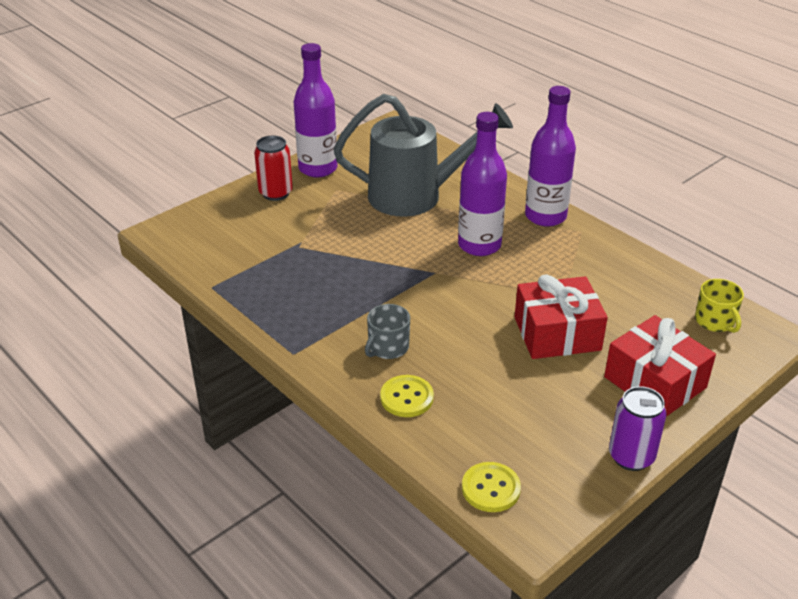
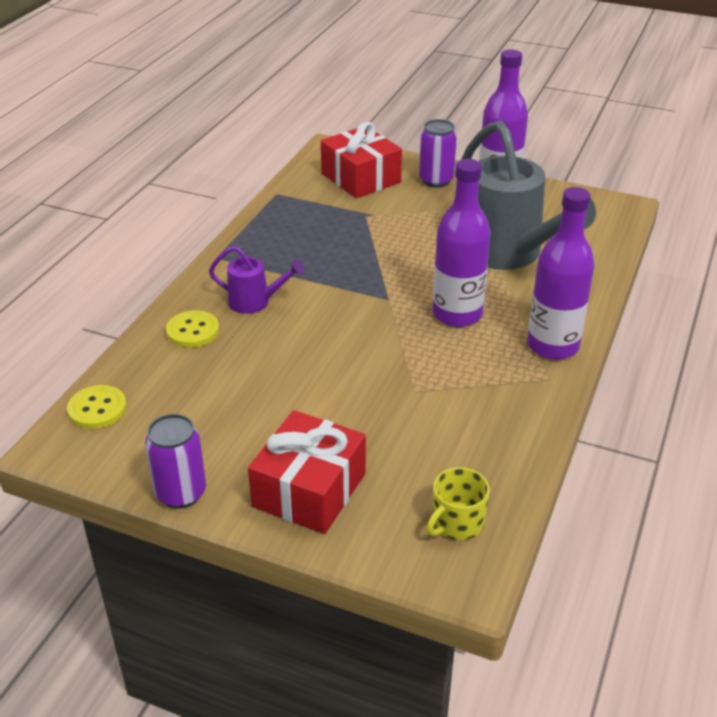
camera: 65 degrees right, 0 degrees up
red can [254,136,293,201] -> purple can [419,119,457,188]
grey mug [365,304,410,359] -> purple watering can [209,246,305,314]
red gift [515,274,608,359] -> red gift moved to [321,122,402,198]

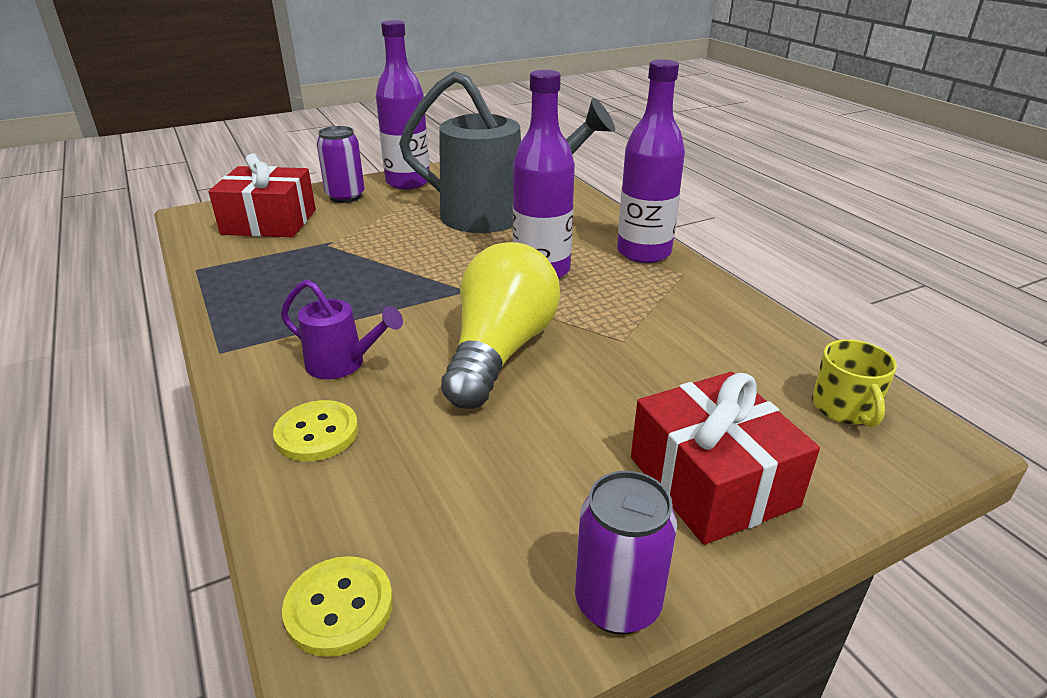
camera: 50 degrees left, 5 degrees down
purple watering can [209,246,305,314] -> purple watering can turned 60 degrees clockwise [281,279,403,379]
none -> yellow light bulb [441,242,560,409]

